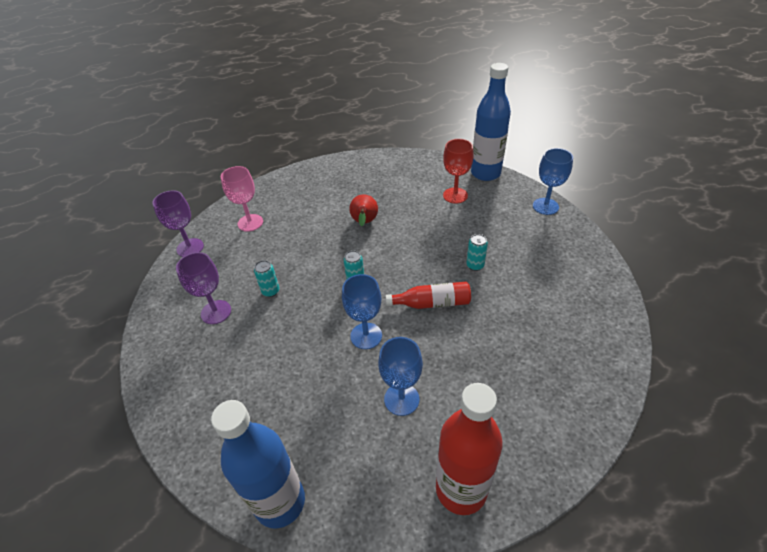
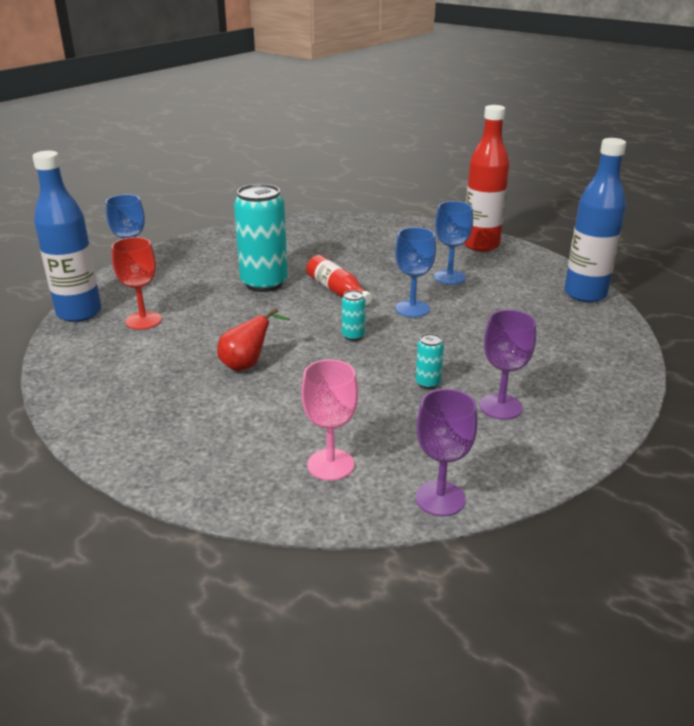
camera: 125 degrees left, 15 degrees down
turquoise can [466,234,488,271] -> turquoise can [234,184,288,292], size x2.33

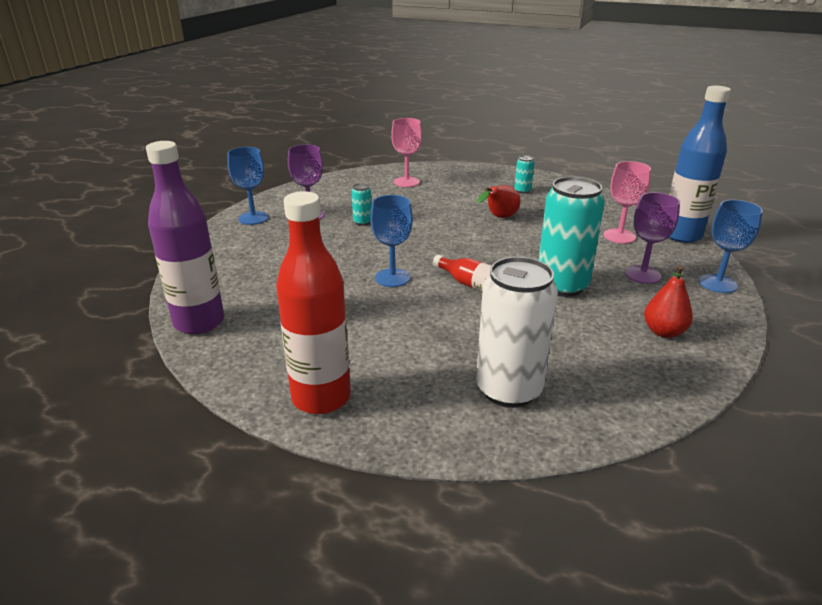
camera: 165 degrees right, 0 degrees up
red goblet [112,237,162,330] -> pink goblet [604,161,651,244]
turquoise can [342,290,365,341] -> turquoise can moved to [515,155,534,194]
purple goblet [415,389,478,516] -> purple goblet moved to [625,192,680,284]
blue goblet [434,201,473,285] -> blue goblet moved to [227,147,269,225]
blue bottle [564,138,626,302] -> purple bottle [146,141,224,334]
none -> white can [476,257,558,408]
none -> red pear [644,266,693,338]

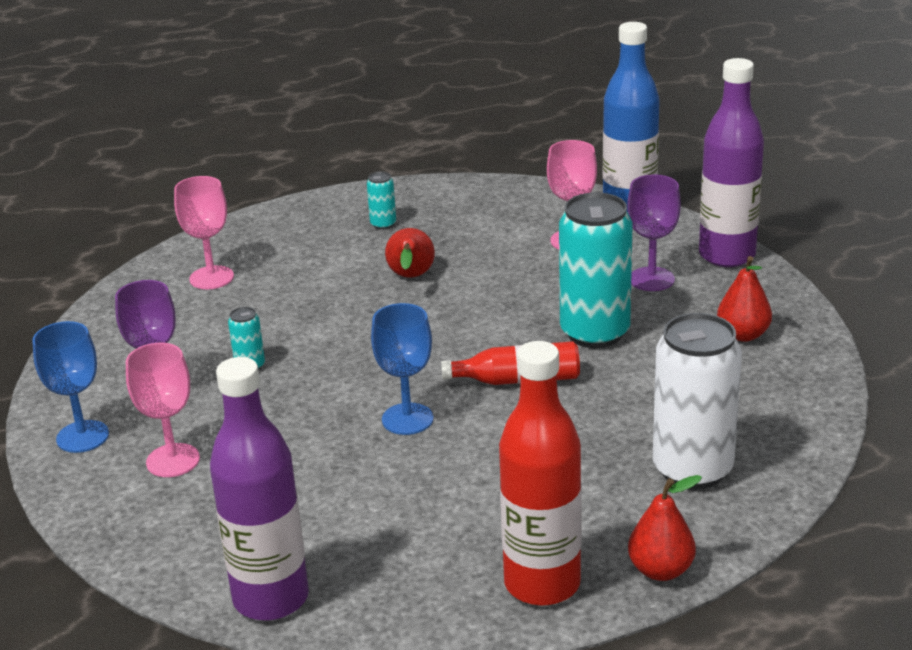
camera: 40 degrees left, 0 degrees up
blue goblet [699,200,763,293] -> purple bottle [699,58,764,267]
none -> pink goblet [126,343,200,477]
none -> red pear [628,475,702,581]

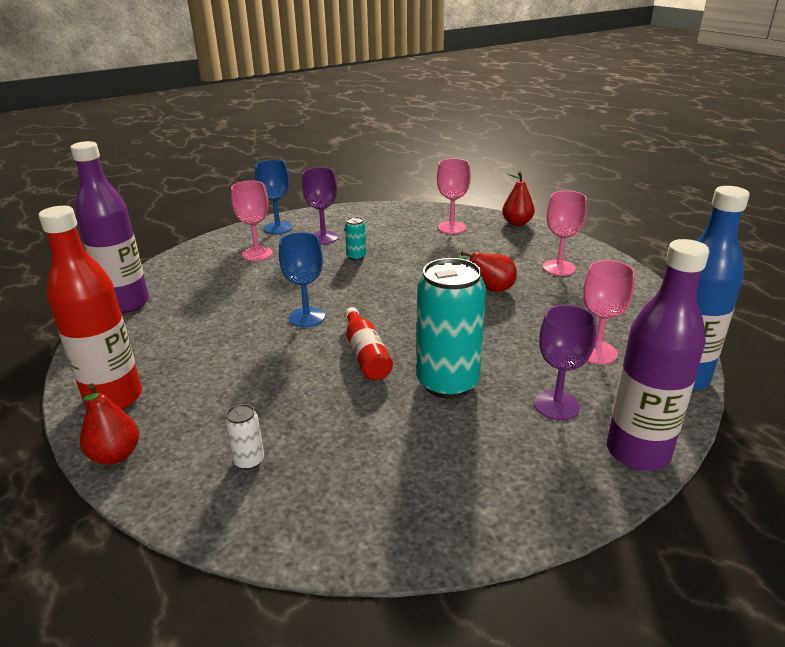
camera: 75 degrees right, 0 degrees up
turquoise can [367,171,396,230] -> pink goblet [543,191,587,276]
white can [653,313,742,490] -> white can [225,404,264,470], size x0.43
red pear [717,256,772,342] -> red pear moved to [502,171,535,226]

